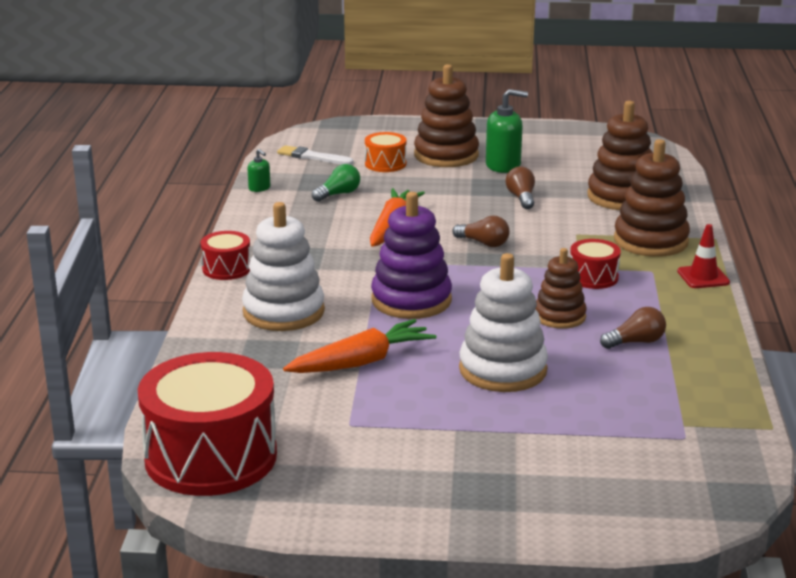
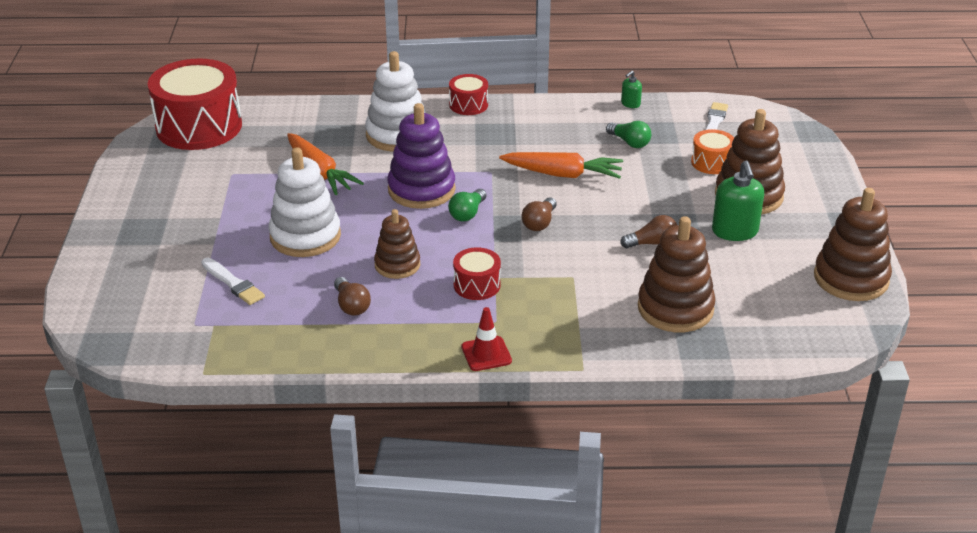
camera: 85 degrees right, 10 degrees up
brown stacking toy [614,139,690,257] -> brown stacking toy moved to [814,188,892,301]
none -> white brush [201,258,265,305]
none -> green light bulb [448,189,487,221]

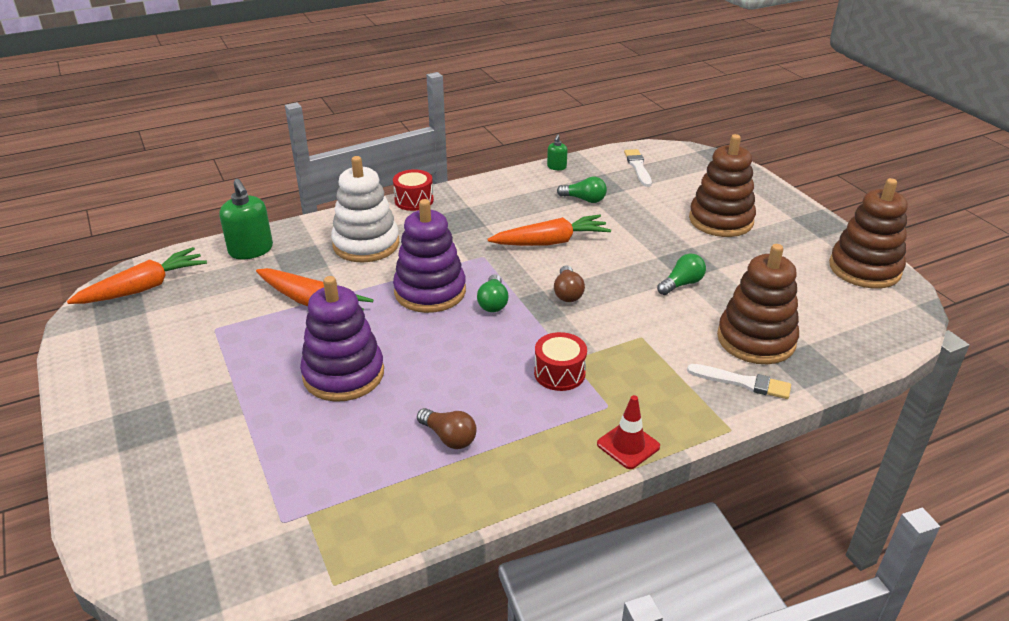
camera: 25 degrees left, 0 degrees up
red drum [147,59,242,150] -> orange carrot [67,247,207,304]
white brush [201,258,265,305] -> white brush moved to [687,364,791,399]
white stacking toy [269,147,341,257] -> purple stacking toy [300,276,384,402]
brown stacking toy [374,209,420,279] -> none
brown light bulb [620,215,677,248] -> green light bulb [657,254,706,295]
orange drum [691,129,734,174] -> none
green soap dispenser [712,161,764,241] -> green soap dispenser moved to [219,179,273,259]

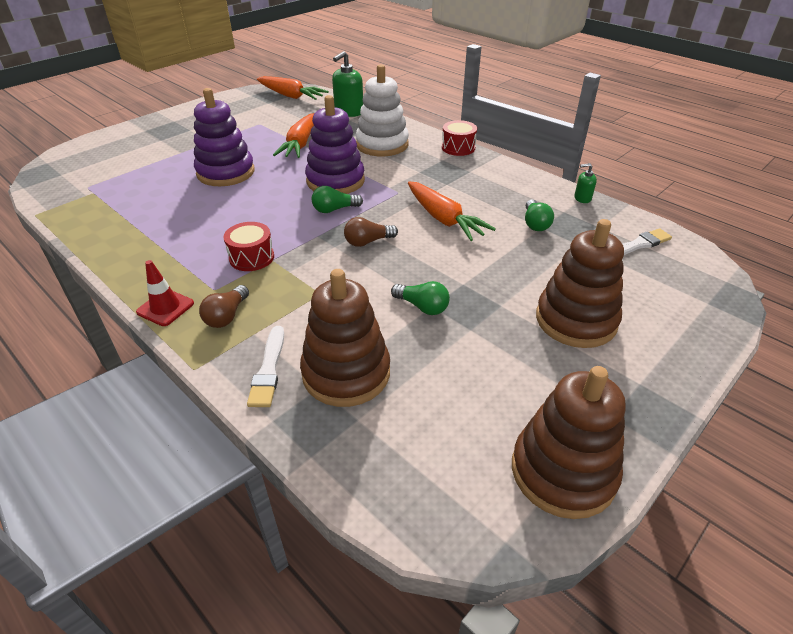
camera: 70 degrees right, 5 degrees up
brown light bulb [417,408,477,449] -> brown light bulb moved to [199,285,249,328]

